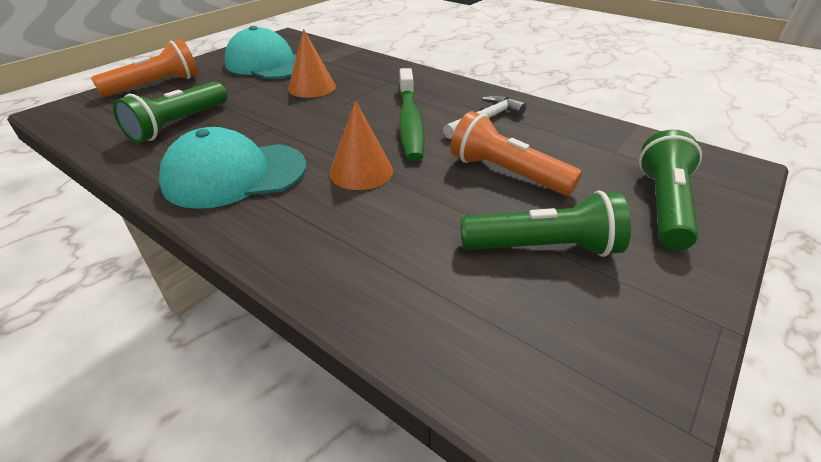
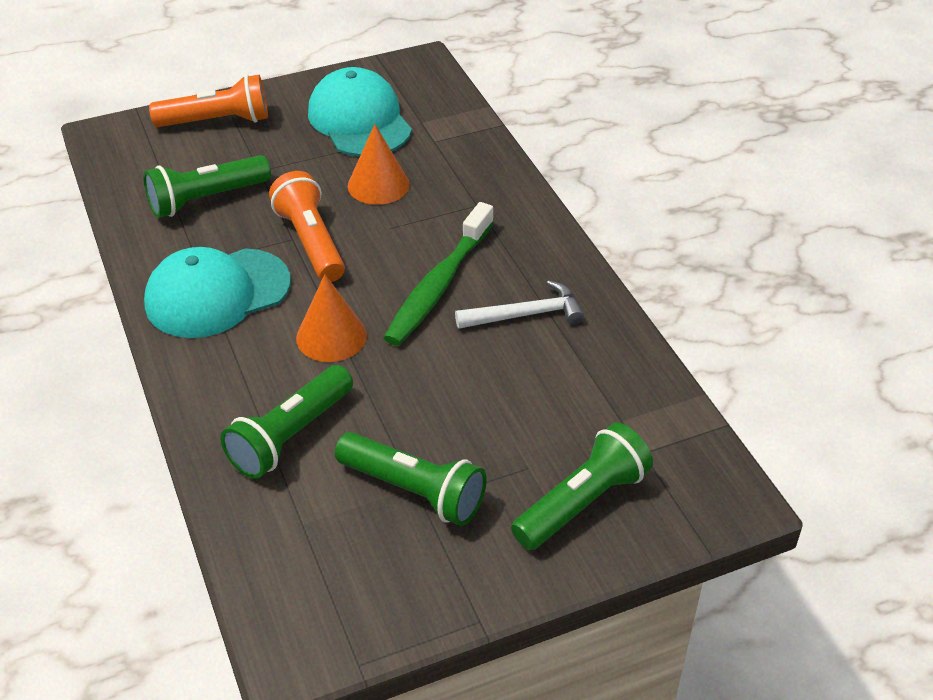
camera: 30 degrees right, 5 degrees up
turquoise cap [159,127,307,209] -> turquoise cap turned 45 degrees counterclockwise [144,247,291,338]
orange flashlight [450,111,582,196] -> orange flashlight moved to [269,171,345,282]
none -> green flashlight [221,365,353,479]

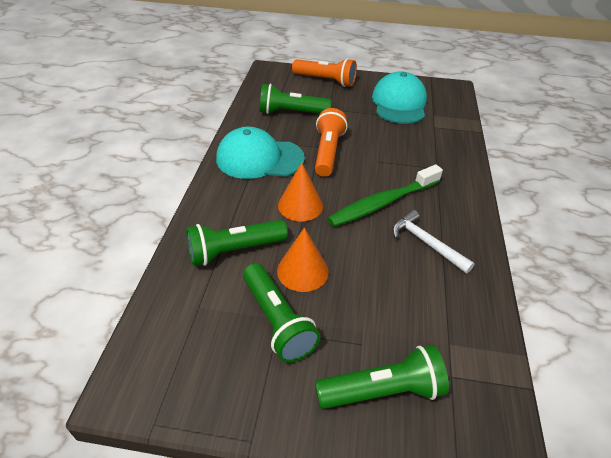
camera: 30 degrees right, 0 degrees up
orange cone [348,124,410,205] -> orange cone moved to [277,228,329,292]
white hammer [455,280,584,329] -> white hammer turned 150 degrees counterclockwise [392,210,475,274]

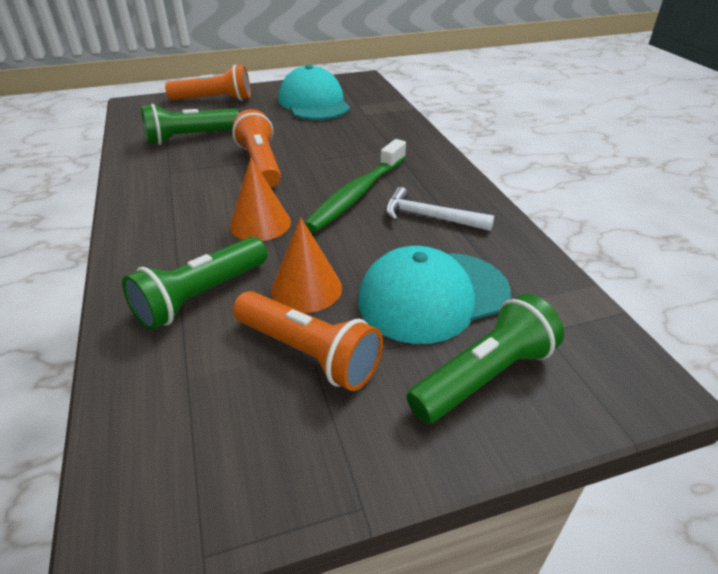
camera: 25 degrees left, 5 degrees down
turquoise cap [216,127,305,179] -> turquoise cap moved to [358,246,511,344]
green flashlight [243,263,321,363] -> orange flashlight [233,291,383,391]

